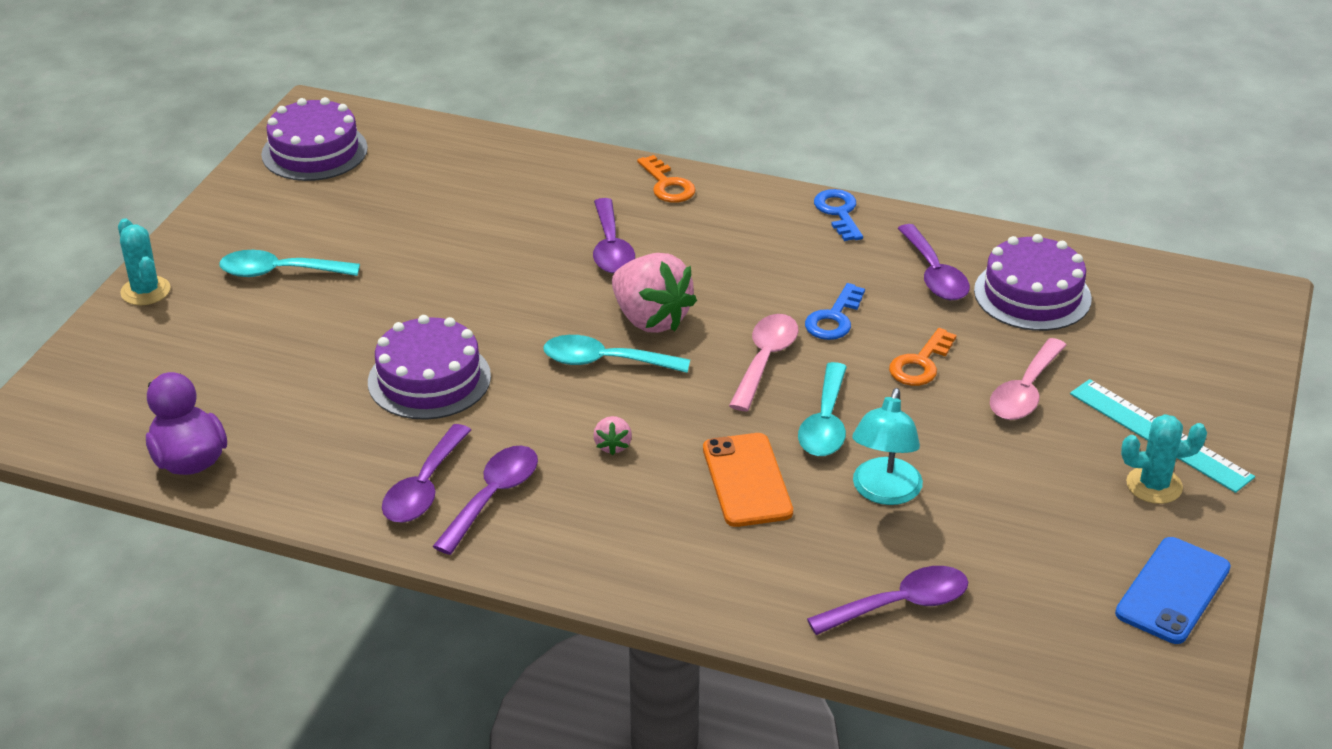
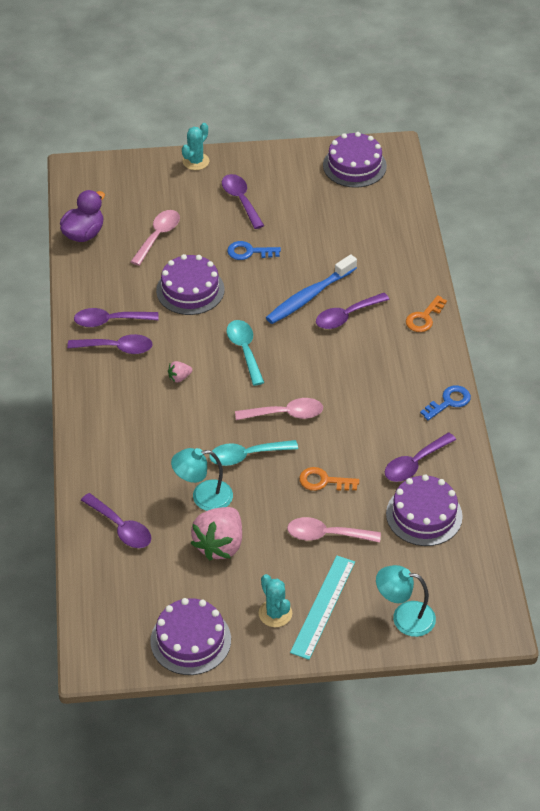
camera: 65 degrees right, 10 degrees up
turquoise spoon [219,250,360,277] -> purple spoon [222,174,264,229]
pink strawberry [612,253,697,333] -> pink strawberry moved to [191,507,242,561]
orange phone [703,433,793,527] -> none
blue key [805,283,865,340] -> blue key moved to [227,241,281,260]
blue phone [1115,537,1231,644] -> purple cake [150,598,231,675]
none -> pink spoon [130,210,180,266]
none -> blue toothbrush [266,254,357,324]
none -> turquoise lamp [376,565,436,637]

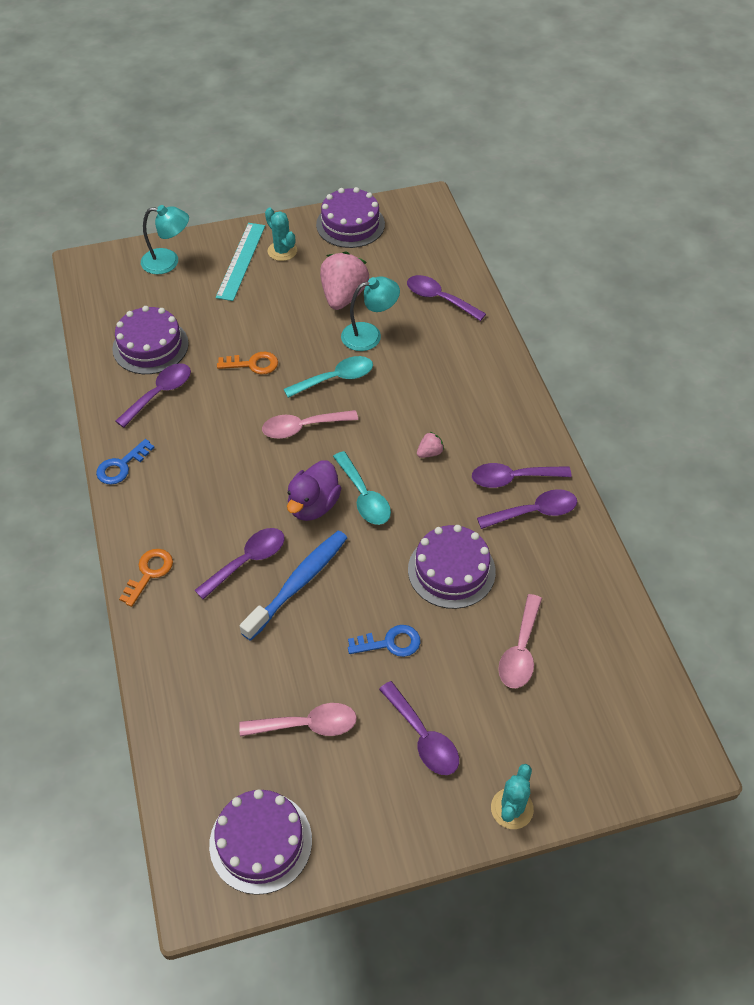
camera: 170 degrees right, 5 degrees up
purple duck [60,190,105,242] -> purple duck moved to [287,460,341,521]
pink spoon [287,517,381,542] -> pink spoon moved to [239,703,357,737]

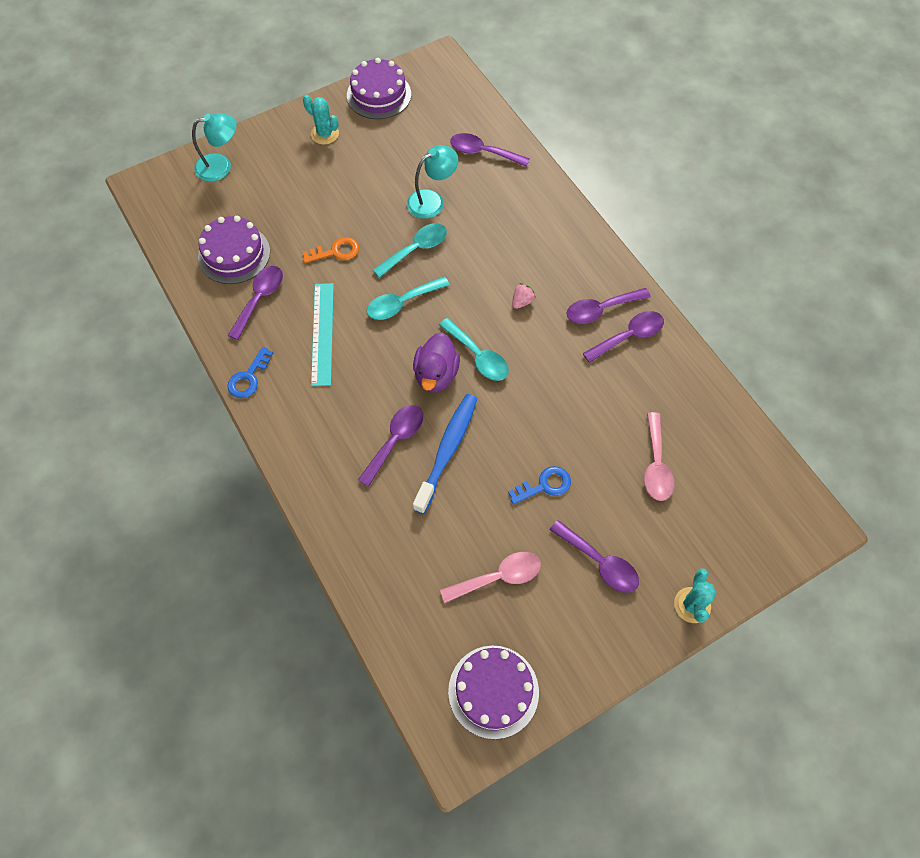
camera: 15 degrees left, 10 degrees up
orange key [119,549,173,607] -> none
turquoise ruler [215,223,265,301] -> turquoise ruler moved to [311,283,334,386]
pink spoon [262,410,358,439] -> turquoise spoon [367,276,450,320]
pink strawberry [320,252,369,310] -> none
purple cake [408,525,496,609] -> none

